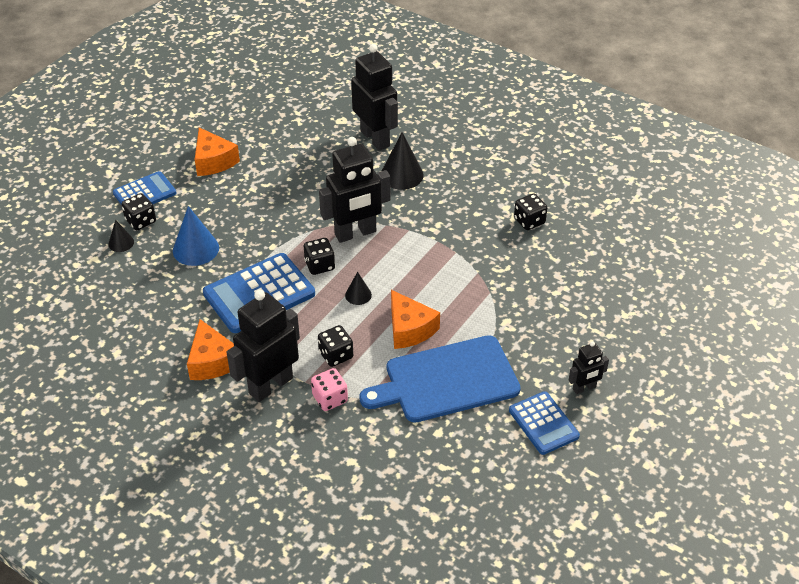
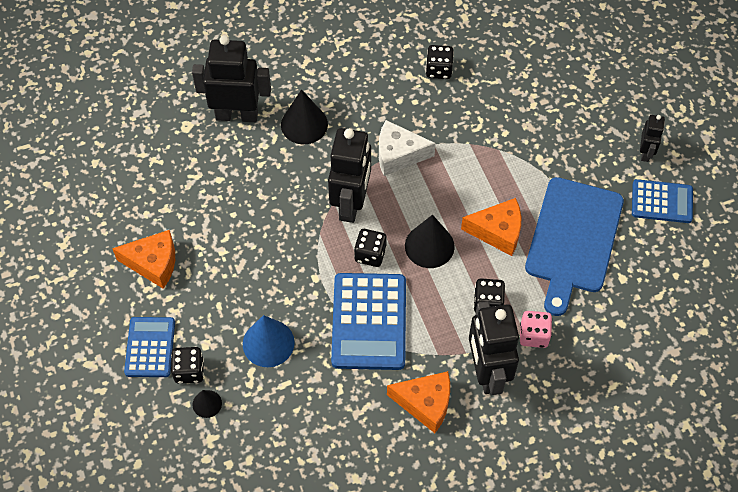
camera: 55 degrees left, 15 degrees up
black cone [345,272,372,305] -> black cone [405,215,455,268], size x1.81
none -> white cheese [379,120,436,176]

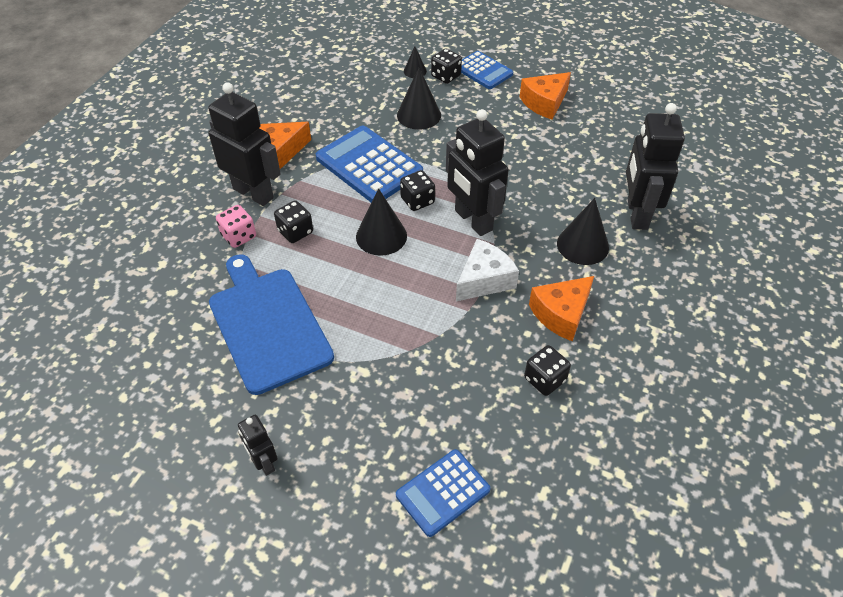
camera: 135 degrees right, 10 degrees down
black robot [192,35,271,122] -> black robot turned 135 degrees clockwise [626,103,685,230]
blue cone [243,315,295,367] -> black cone [397,67,441,130]
orange cheese [461,198,521,256] -> orange cheese moved to [529,276,594,341]
blue calculator [632,179,693,223] -> blue calculator moved to [396,449,490,537]

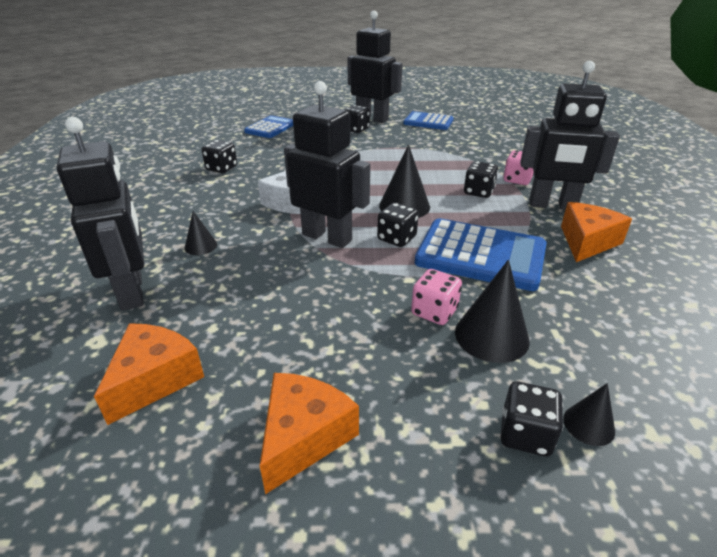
camera: 155 degrees right, 15 degrees down
blue cutting board [209,254,334,395] -> none
black robot [238,415,278,476] -> black robot [347,11,402,123], size x1.97
blue calculator [461,51,513,89] -> blue calculator moved to [403,111,454,130]
orange cheese [529,276,594,341] -> orange cheese moved to [94,323,204,425]
black cone [557,198,609,265] -> black cone [184,211,217,255], size x0.55
none -> black dice [344,105,370,133]
none -> pink dice [411,269,462,325]

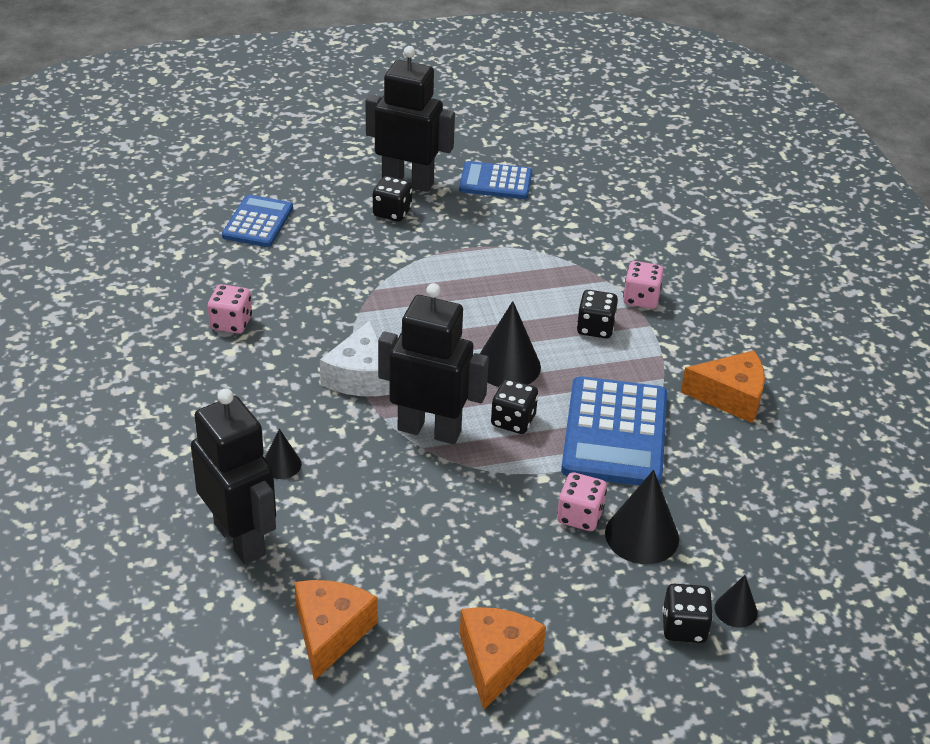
camera: 15 degrees left, 5 degrees up
black dice [202,140,237,173] -> pink dice [208,284,252,334]
blue calculator [415,218,547,291] -> blue calculator turned 90 degrees clockwise [561,376,667,486]
black robot [520,61,620,210] -> none
orange cheese [561,202,632,262] -> orange cheese turned 75 degrees clockwise [681,350,765,423]

